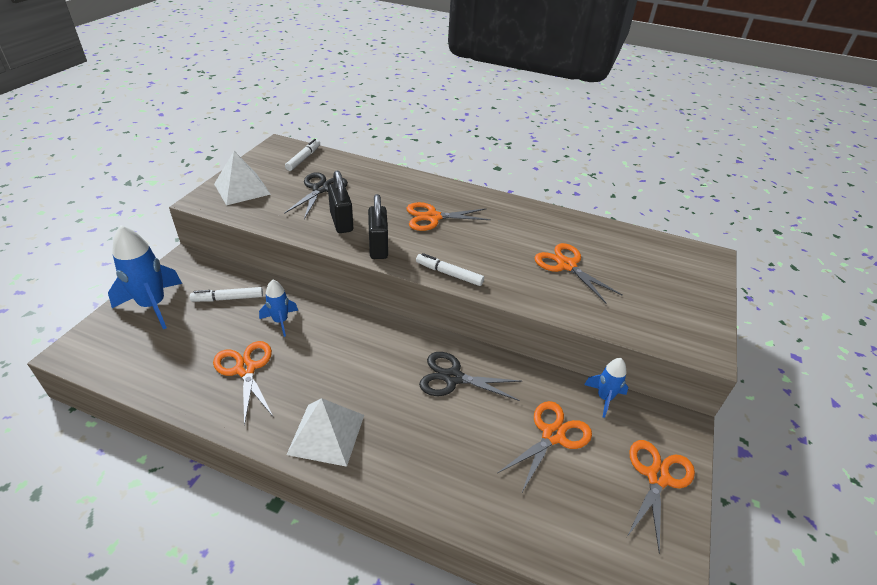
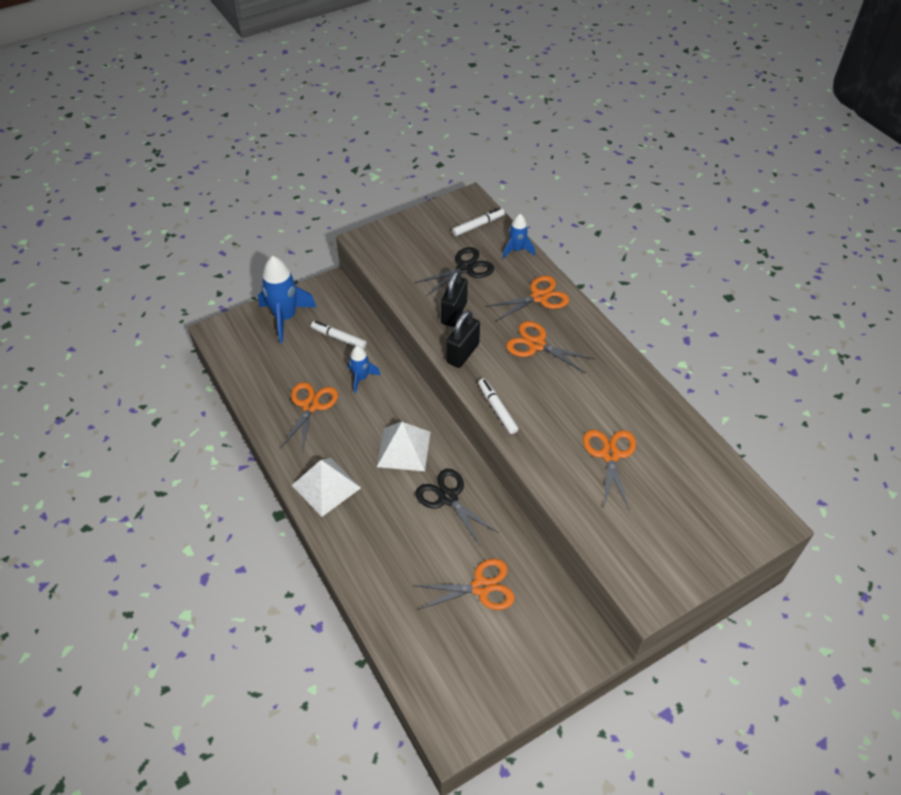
camera: 40 degrees right, 10 degrees up
white pyramid [214,151,271,205] -> white pyramid moved to [377,422,431,471]
blue rocket [584,358,628,418] -> blue rocket moved to [503,214,535,259]
orange scissors [627,440,695,554] -> orange scissors moved to [485,276,569,322]

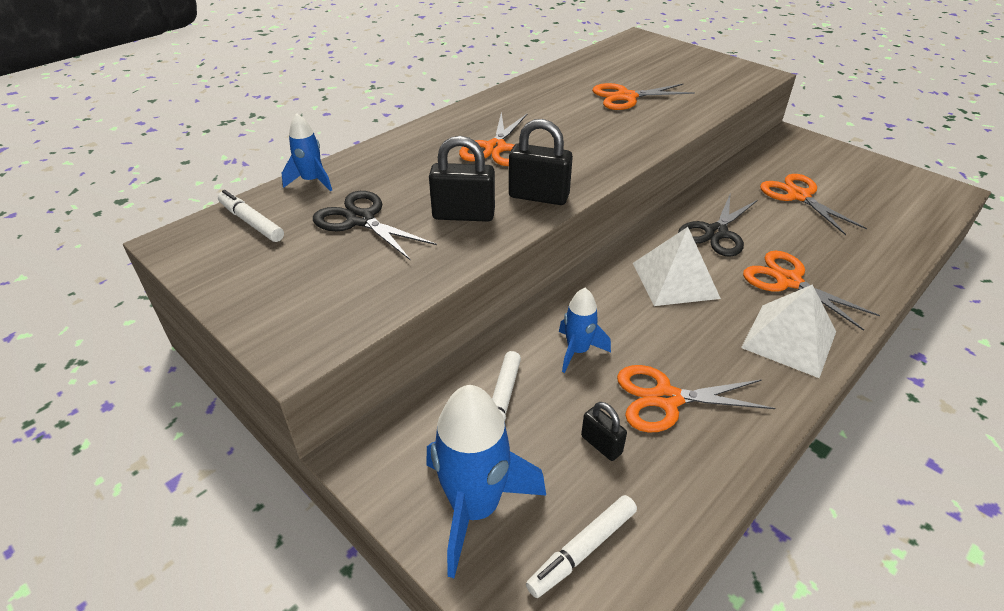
camera: 105 degrees left, 10 degrees down
white marker [478,378,518,434] -> white marker moved to [526,495,637,598]
orange scissors [485,276,569,322] -> orange scissors moved to [743,251,880,331]
none -> black padlock [581,402,627,461]

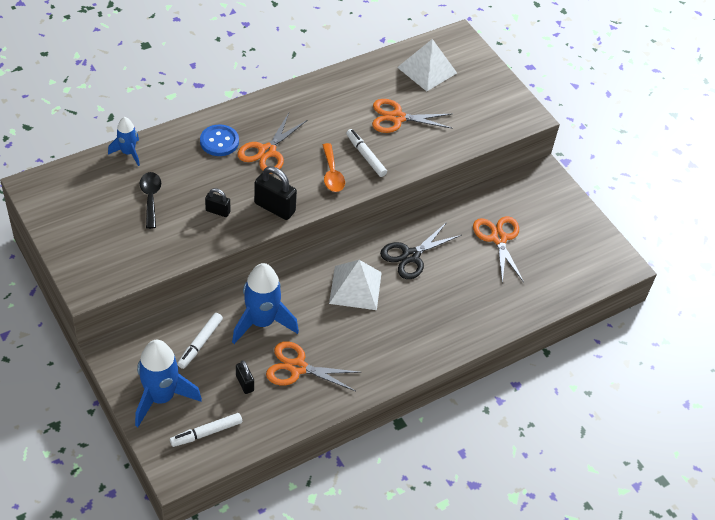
camera: 10 degrees right, 10 degrees up
white marker [218,190,284,242] -> white marker moved to [346,129,387,177]
black scissors [313,191,437,261] -> black spoon [140,172,161,229]
black padlock [429,136,495,222] -> black padlock [205,188,230,217], size x0.58
blue rocket [559,288,611,373] -> blue rocket [232,263,299,344], size x1.78
white pyramid [741,284,836,378] -> white pyramid moved to [397,39,457,91]
orange scissors [743,251,880,331] -> none
none -> blue button [200,124,239,156]
none -> orange spoon [323,143,345,192]

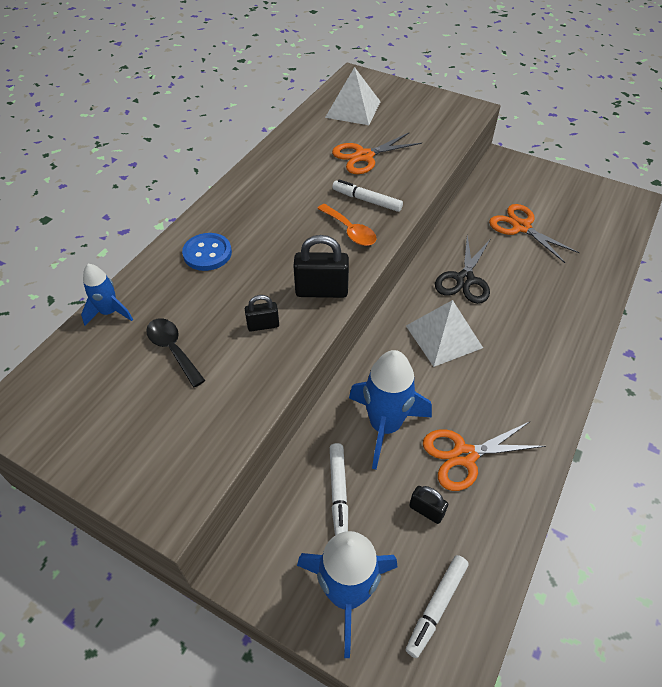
camera: 25 degrees left, 0 degrees up
orange scissors [237,113,307,174] -> none

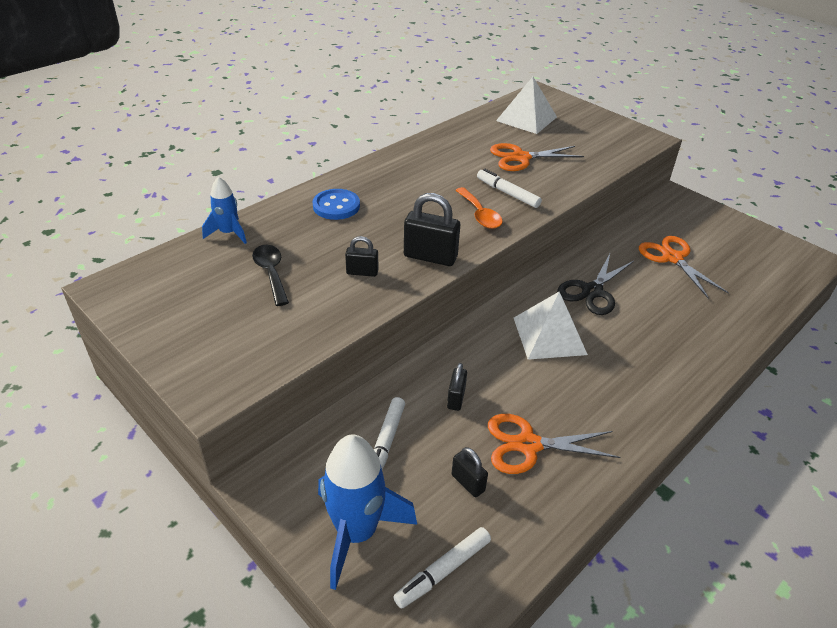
camera: 15 degrees right, 10 degrees down
blue rocket [349,350,432,469] -> black padlock [447,363,467,411]

